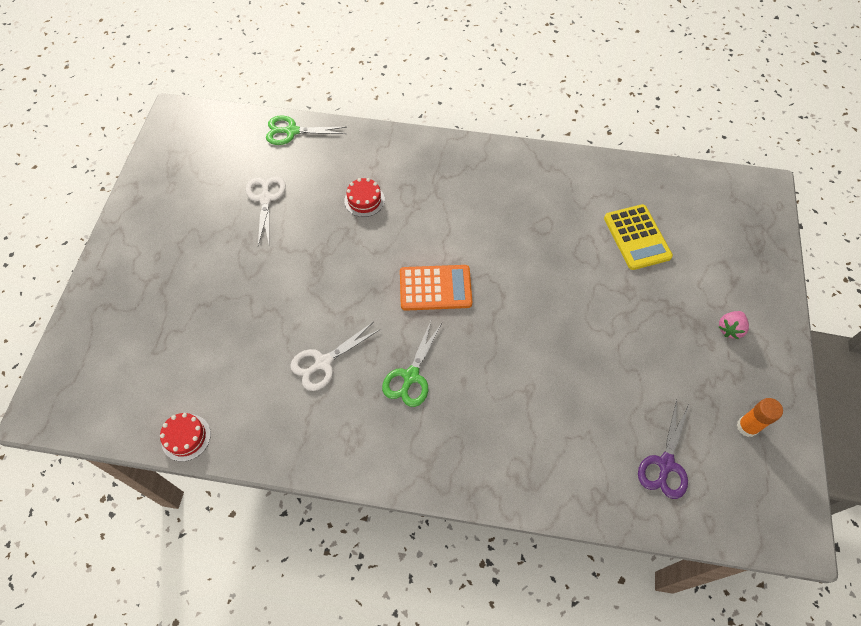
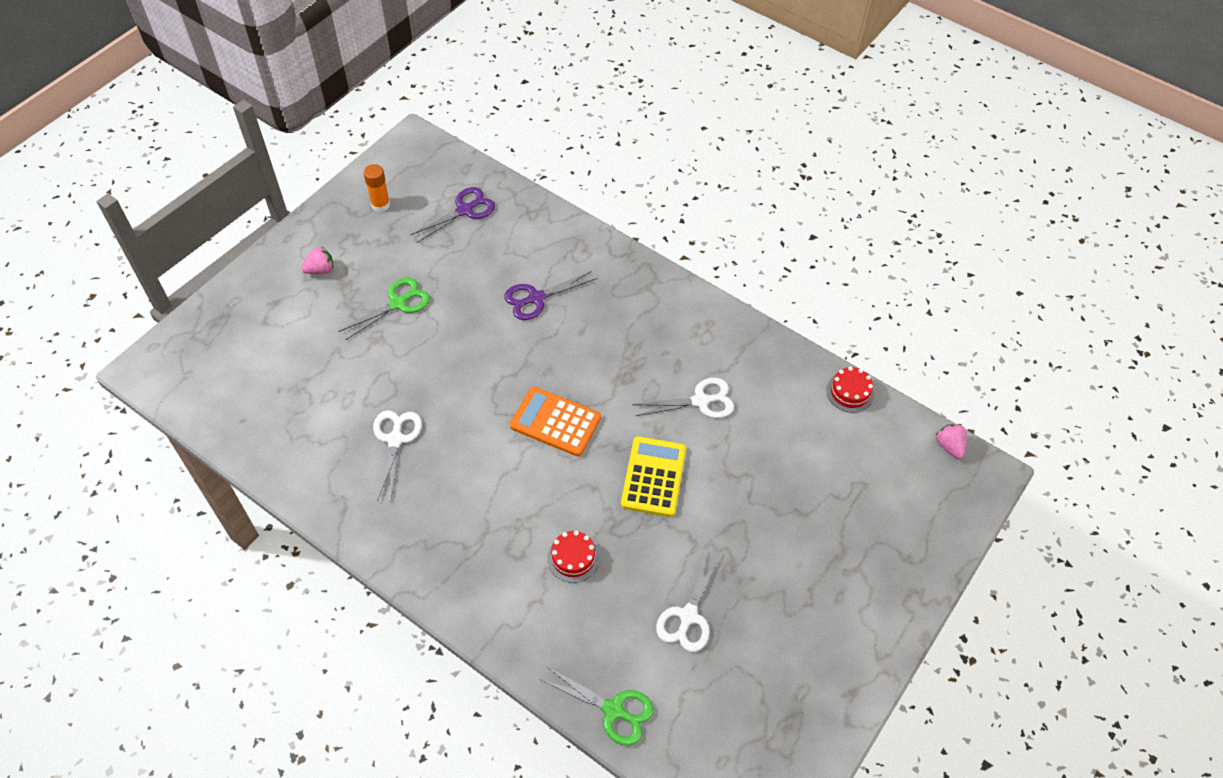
camera: 155 degrees left, 5 degrees down
green scissors [382,319,442,407] -> green scissors moved to [338,277,430,340]
yellow calculator [604,204,673,270] -> yellow calculator moved to [621,436,686,517]
none -> white scissors [373,410,422,503]
none -> purple scissors [504,271,597,320]
none -> pink strawberry [936,424,967,459]

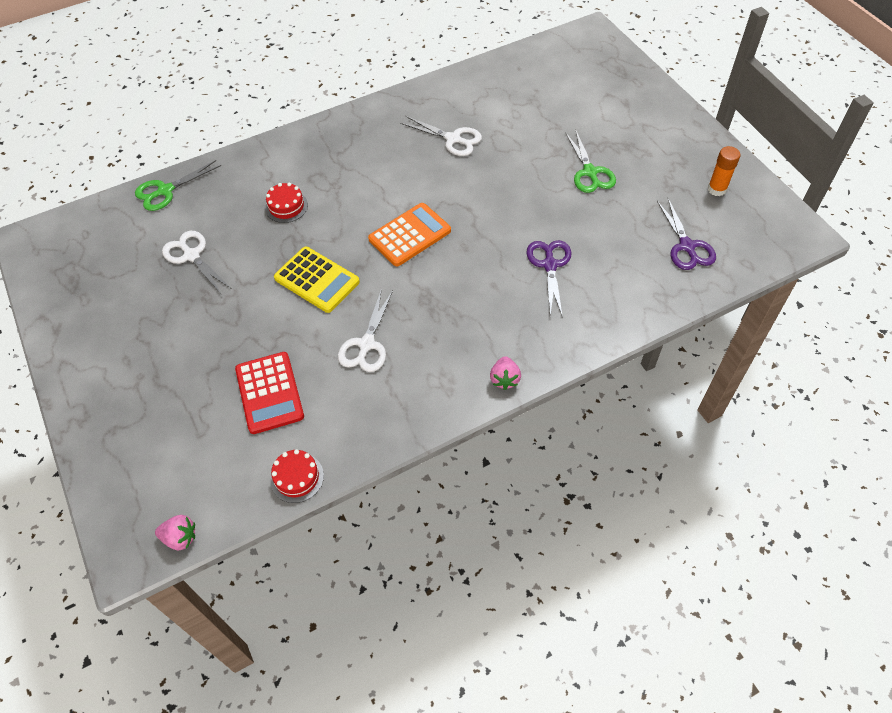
camera: 120 degrees right, 0 degrees up
pink strawberry [301,246,333,274] -> pink strawberry moved to [490,356,521,390]
none -> red calculator [235,352,304,434]

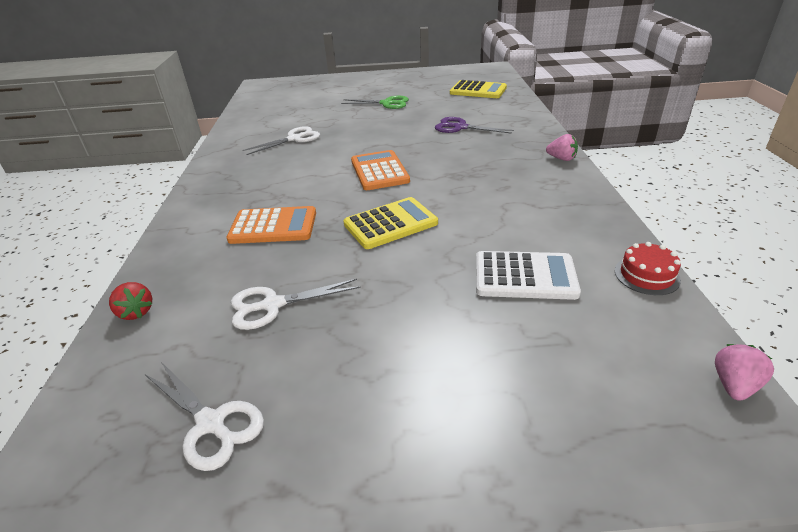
camera: 65 degrees left, 20 degrees down
green scissors [135,160,221,211] -> red strawberry [109,282,153,320]
red calculator [235,352,304,434] -> white calculator [476,251,581,300]
red cake [265,183,308,223] -> orange calculator [226,206,316,244]
white scissors [338,288,393,372] -> white scissors moved to [145,362,264,471]
purple scissors [657,198,716,270] -> yellow calculator [450,80,507,98]
orange glue stick [708,146,740,196] -> none

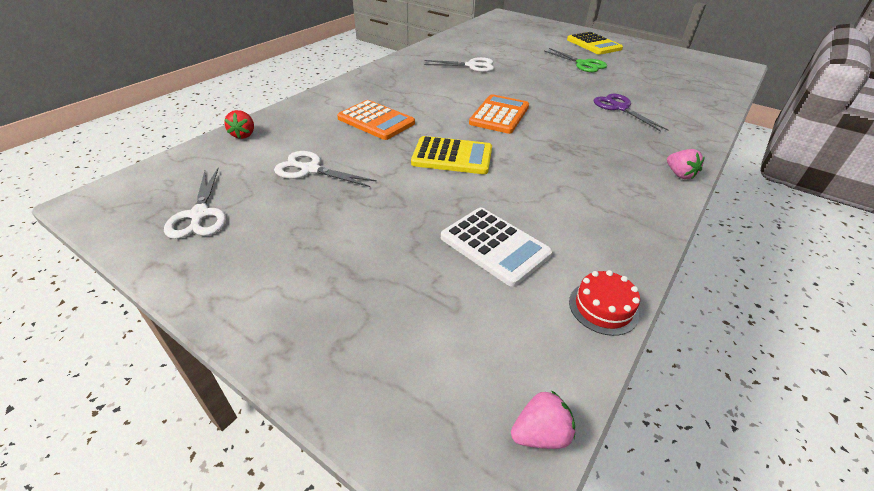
camera: 35 degrees right, 5 degrees up
yellow calculator [450,80,507,98] -> yellow calculator moved to [567,32,623,55]

